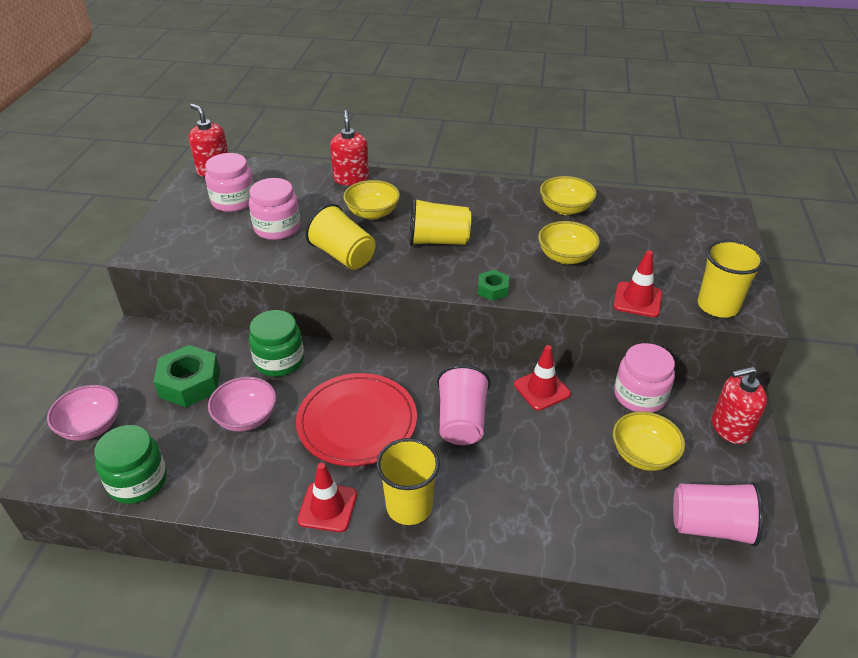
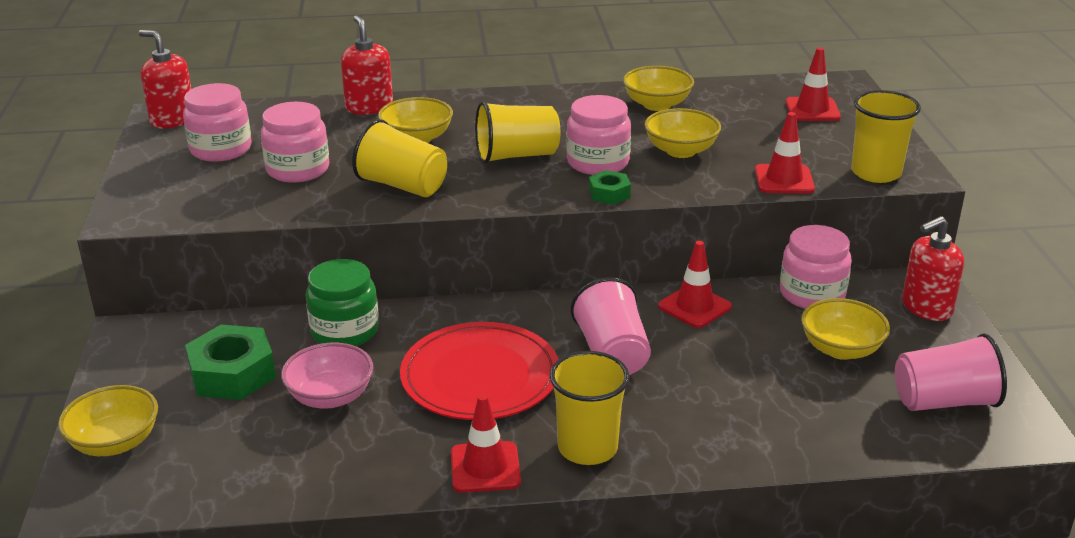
camera: 15 degrees left, 10 degrees down
pink bowl [47,385,119,441] -> yellow bowl [58,385,158,456]
green jar [94,425,167,504] -> none
none -> pink jar [566,95,631,175]
none -> red traffic cone [785,47,841,121]

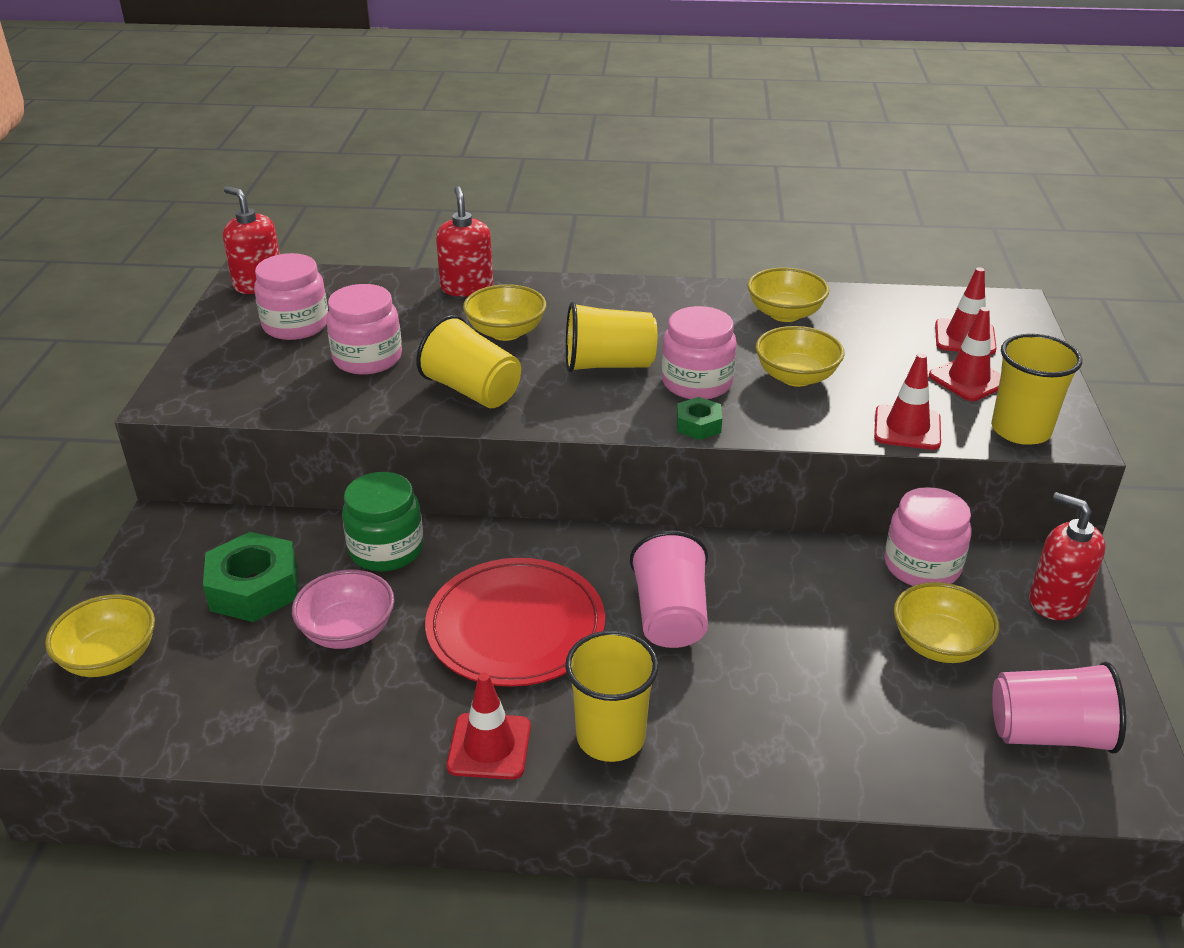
camera: 10 degrees right, 5 degrees up
red traffic cone [658,241,732,328] -> red traffic cone moved to [929,307,1001,401]
red soap dispenser [902,216,964,321] -> red soap dispenser turned 60 degrees clockwise [1029,492,1106,620]

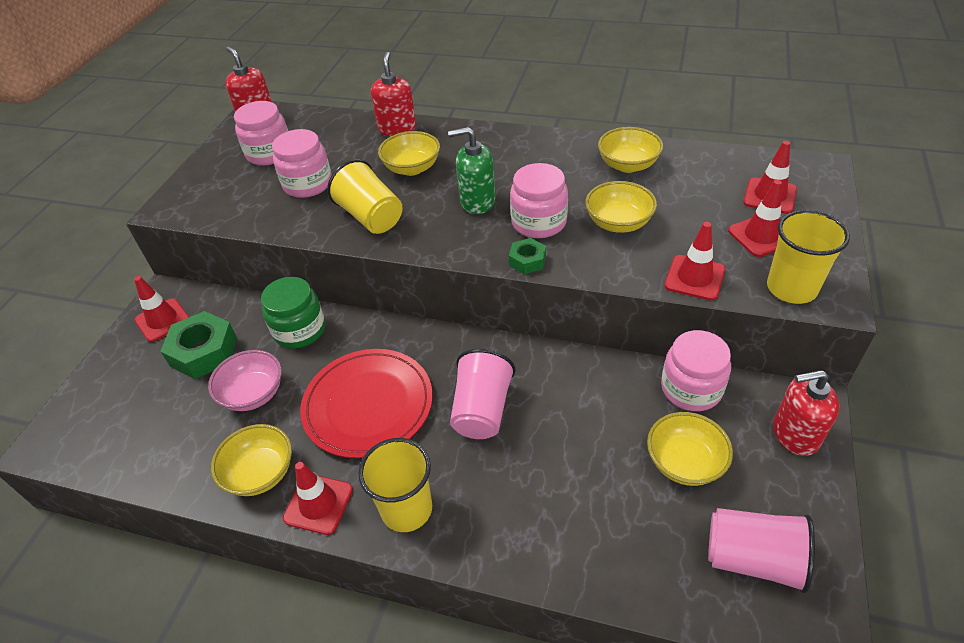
camera: 15 degrees right, 10 degrees up
yellow bowl [45,595,155,677] -> yellow bowl moved to [211,424,292,496]
yellow cup [566,302,657,372] -> green soap dispenser [448,127,495,214]
red soap dispenser [1029,492,1106,620] -> red soap dispenser turned 60 degrees counterclockwise [773,370,839,456]
none -> red traffic cone [134,276,189,342]

